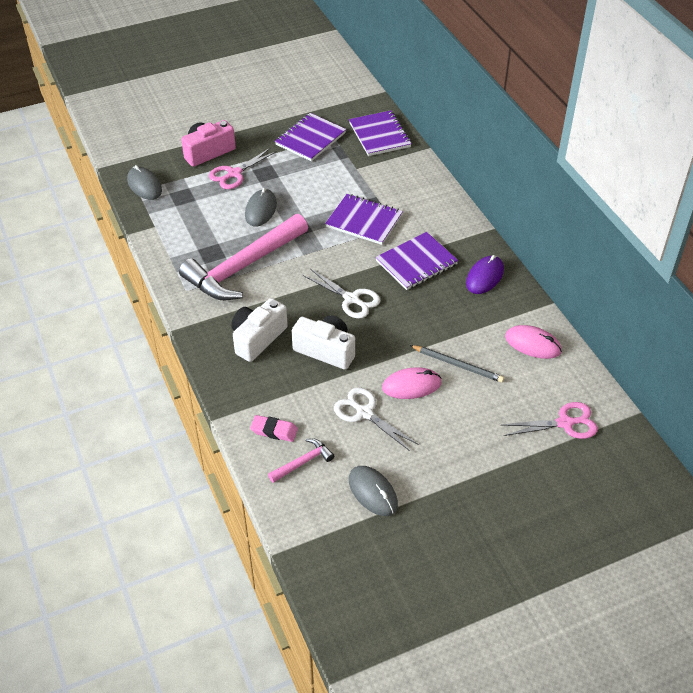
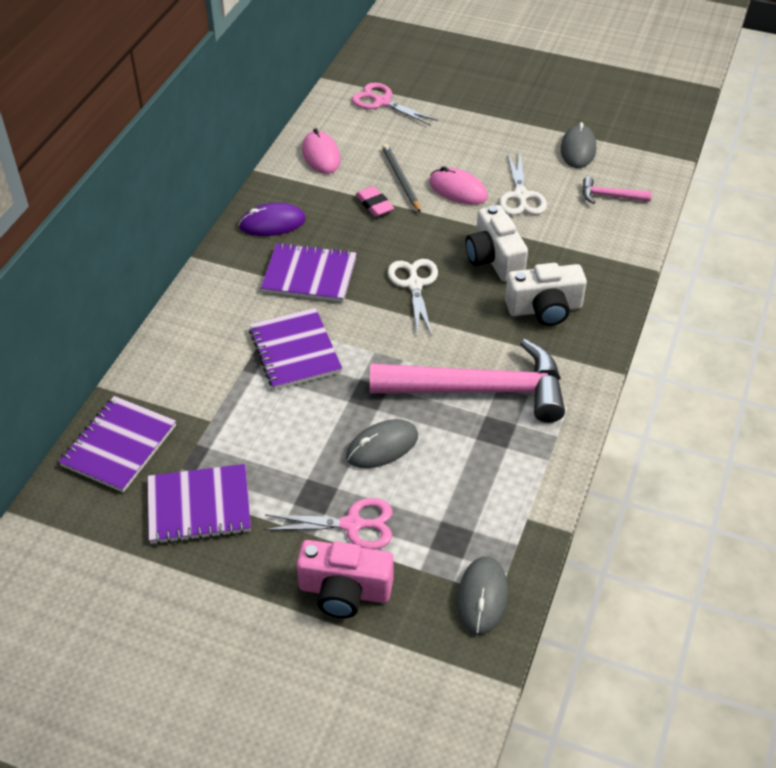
camera: 135 degrees left, 0 degrees up
pink eraser [250,415,298,442] -> pink eraser moved to [355,186,394,217]

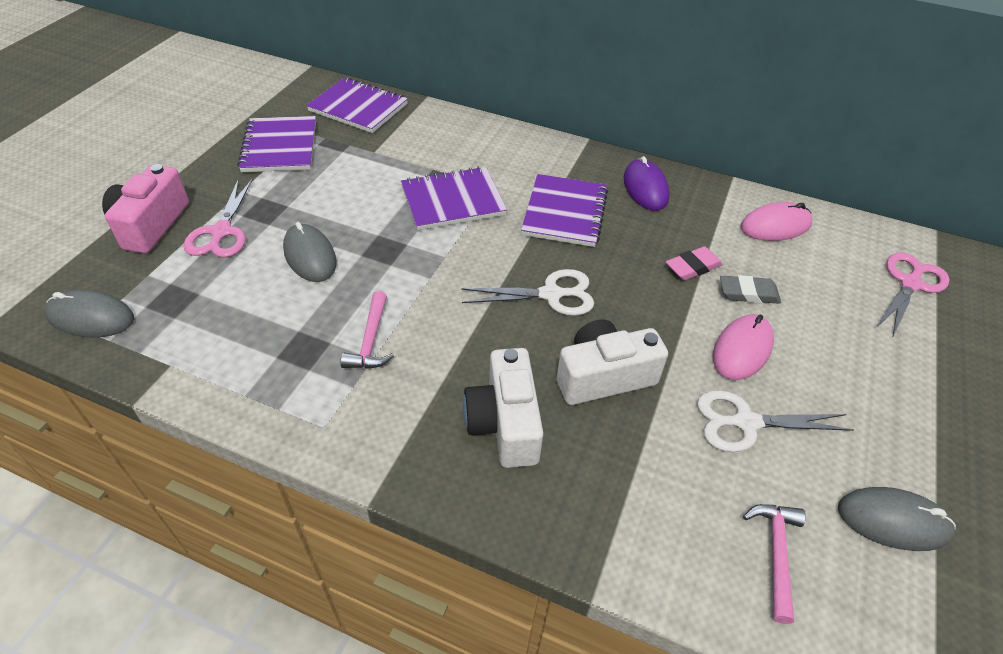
camera: 90 degrees right, 0 degrees up
pink hammer [370,339,565,423] -> pink hammer [340,291,394,369], size x0.42
grey pencil [382,144,421,213] -> grey eraser [720,275,781,304]

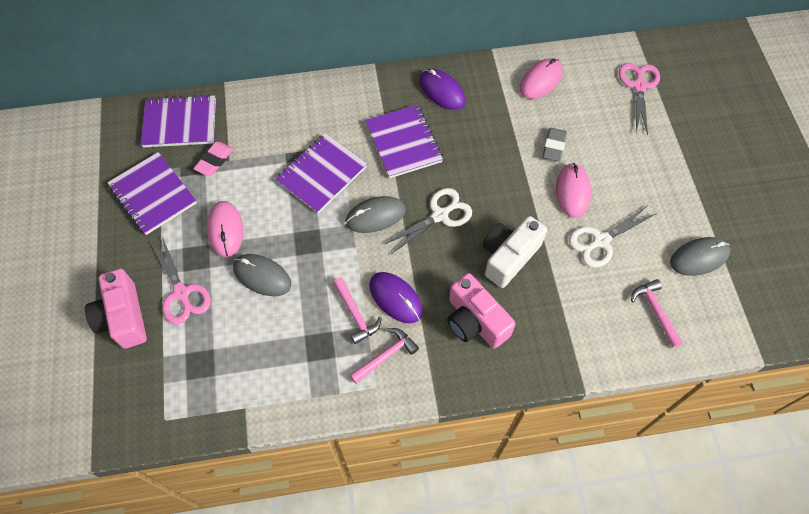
camera: 30 degrees left, 15 degrees up
grey mouse [45,289,134,337] -> grey mouse moved to [345,196,406,233]
white camera [463,348,543,468] -> pink camera [447,273,516,349]
pink eraser [666,246,723,280] -> pink eraser moved to [193,142,233,176]
grey eraser [720,275,781,304] -> grey eraser turned 45 degrees counterclockwise [543,128,567,161]
none -> pink mouse [207,201,243,257]
none -> pink hammer [350,328,419,384]
none -> purple mouse [369,272,423,323]

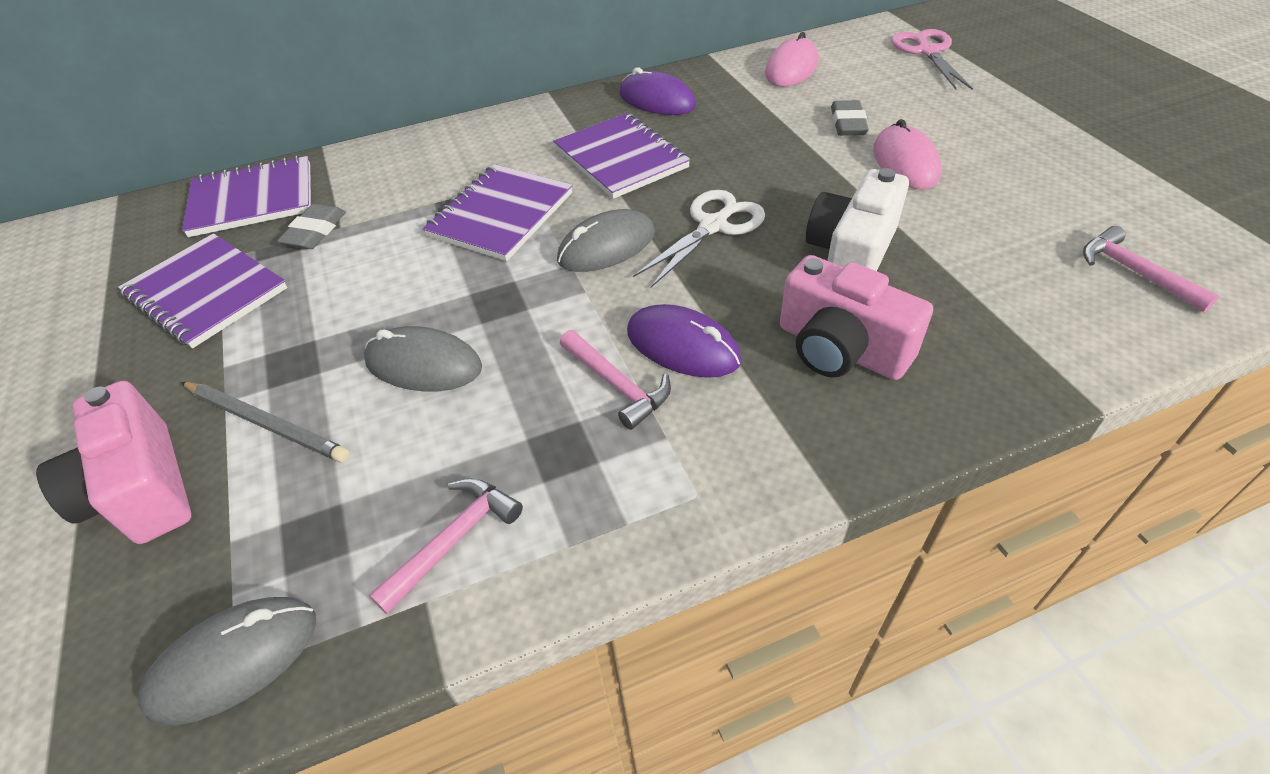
camera: 10 degrees left, 15 degrees down
pink scissors [151,237,211,325] -> grey pencil [181,382,350,462]
pink eraser [193,142,233,176] -> grey eraser [277,204,346,249]
pink mouse [207,201,243,257] -> none
pink hammer [350,328,419,384] -> pink hammer moved to [369,478,523,614]
white scissors [569,205,657,268] -> none
grey mouse [670,237,730,276] -> grey mouse moved to [138,597,316,726]

